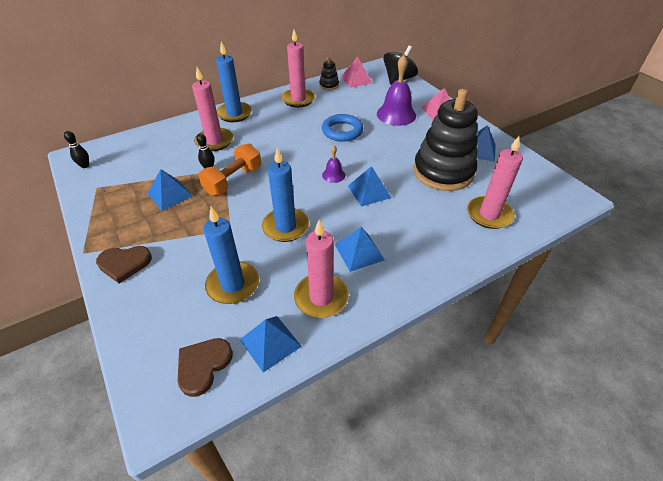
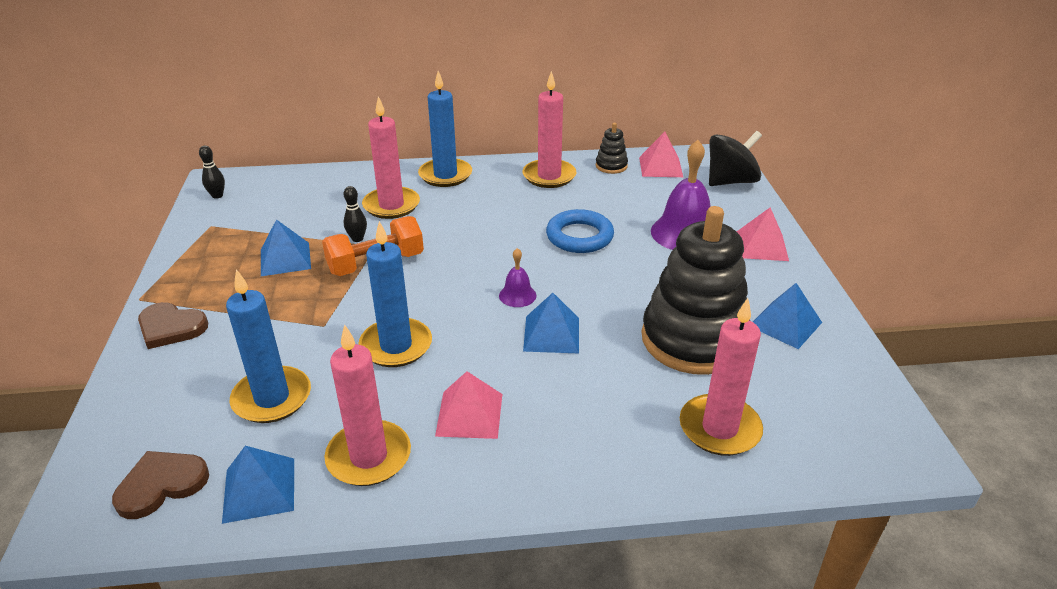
camera: 25 degrees right, 10 degrees down
blue pyramid [335,227,385,272] -> pink pyramid [435,371,502,439]

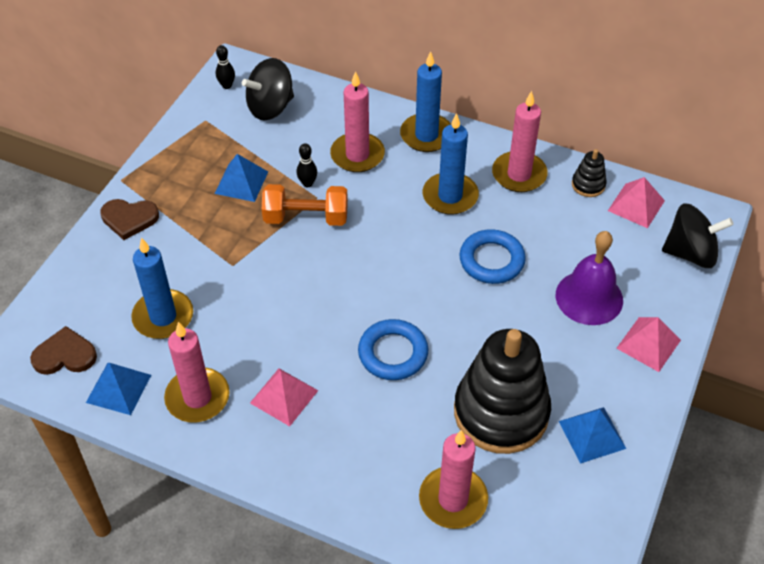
camera: 30 degrees right, 15 degrees up
brown heart [138,302,208,349] -> brown heart turned 45 degrees counterclockwise [100,199,159,240]
blue candle [358,221,432,367] -> blue candle moved to [423,113,479,215]
purple bell [499,248,536,307] -> none
blue pyramid [523,293,579,353] -> blue ring [358,319,428,380]
none -> black spinning top [242,58,294,120]

